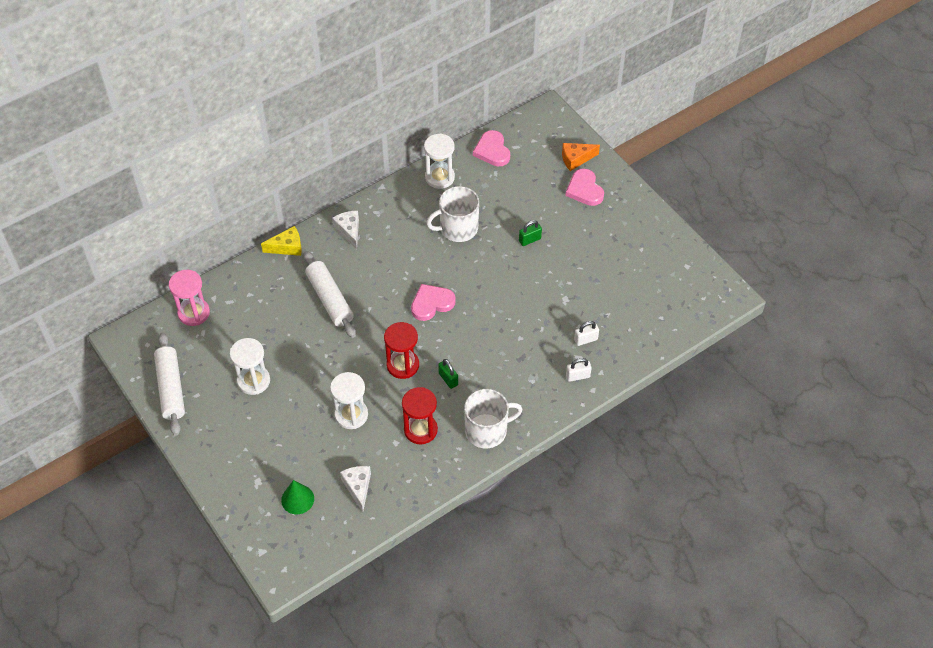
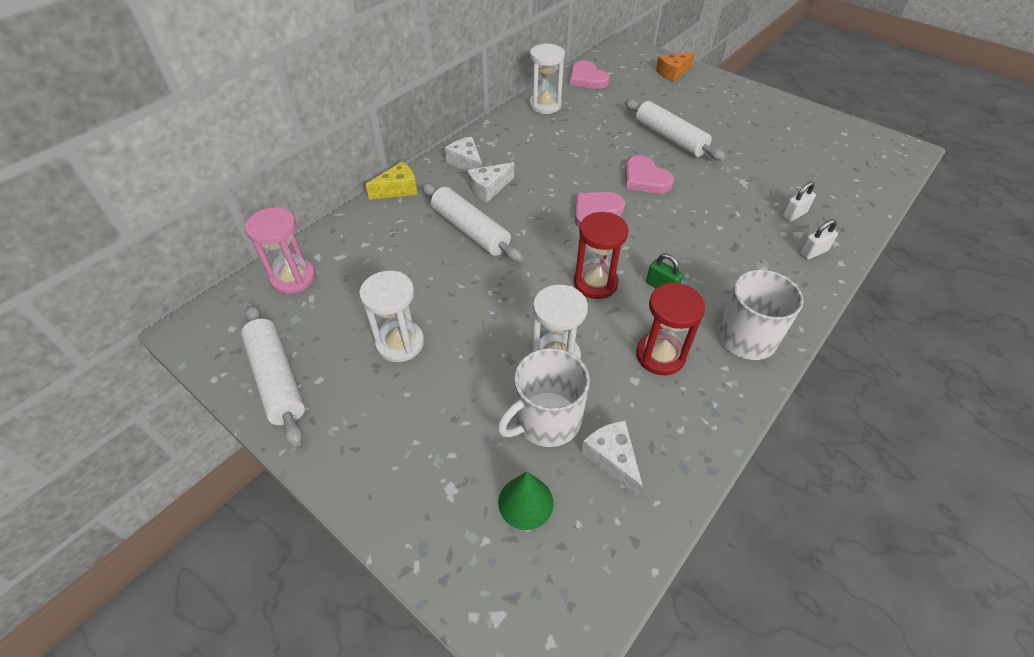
camera: 15 degrees left, 5 degrees down
white mug [426,186,479,242] -> white mug moved to [498,348,590,447]
green padlock [519,220,542,246] -> white rolling pin [625,99,726,161]
pink heart [565,168,604,206] -> pink heart moved to [625,156,674,193]
none -> white cheese [467,162,514,202]

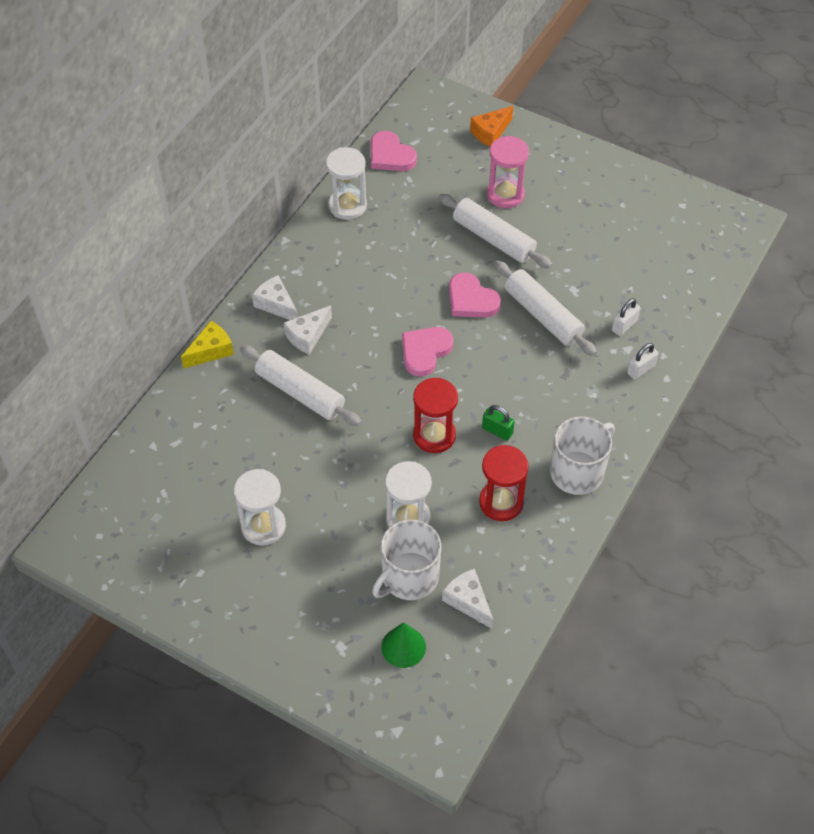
camera: 10 degrees left, 5 degrees up
white rolling pin [241,305,305,447] -> white rolling pin moved to [494,261,597,356]
pink hourglass [245,207,316,294] -> pink hourglass moved to [487,136,529,208]

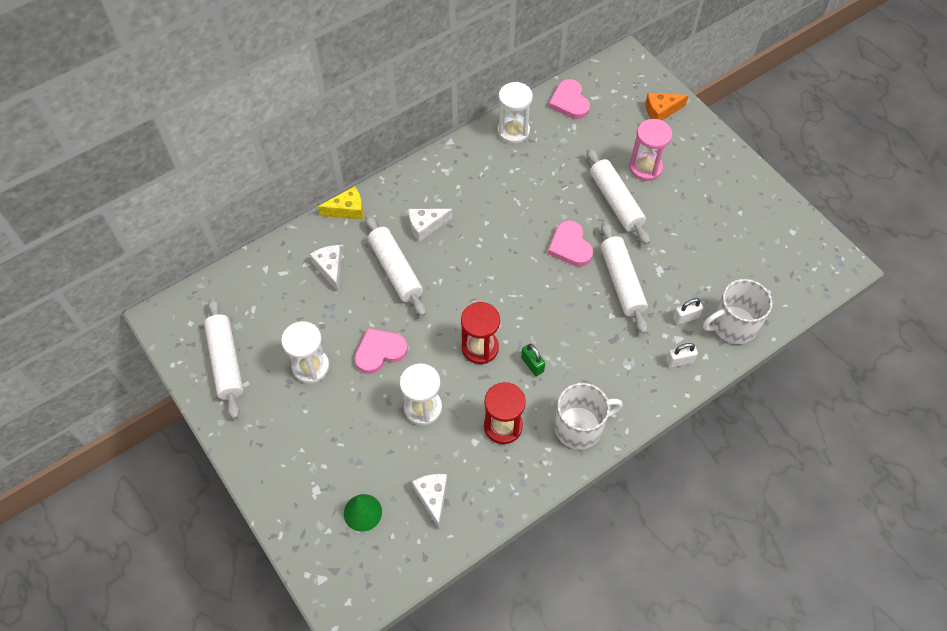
camera: 25 degrees right, 5 degrees up
white cheese [252,275,298,320] -> white cheese moved to [310,245,342,292]
white mug [372,520,441,600] -> white mug moved to [703,279,772,344]
pink heart [402,327,453,376] -> pink heart moved to [354,328,408,374]
none -> white rolling pin [204,298,244,419]

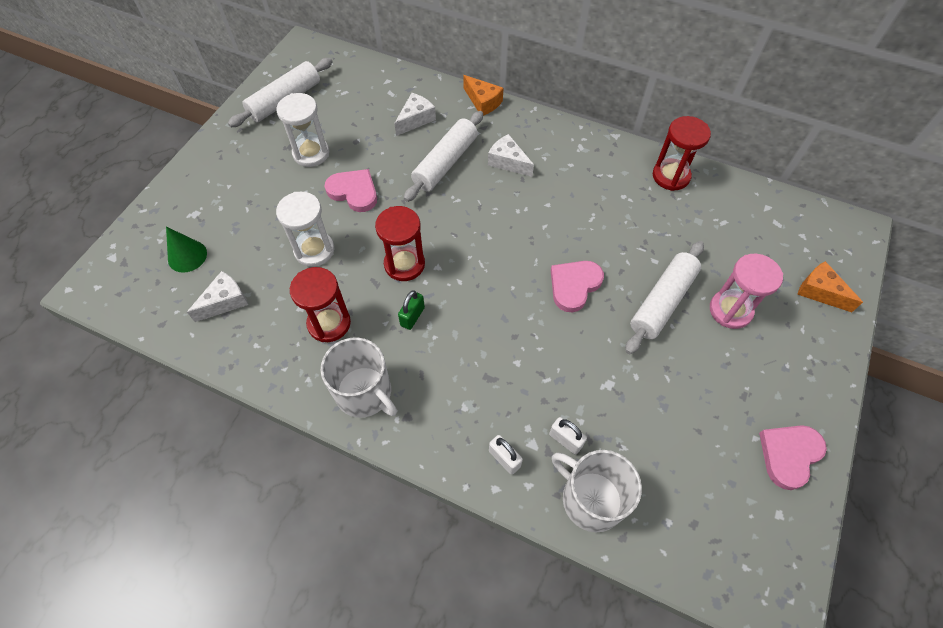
camera: 60 degrees right, 0 degrees up
yellow cheese [318,186,363,220] -> orange cheese [463,75,503,116]
white hourglass [497,82,533,144] -> red hourglass [653,116,711,191]
pink heart [549,79,590,119] -> pink heart moved to [759,425,827,490]
white rolling pin [600,222,648,334] -> none

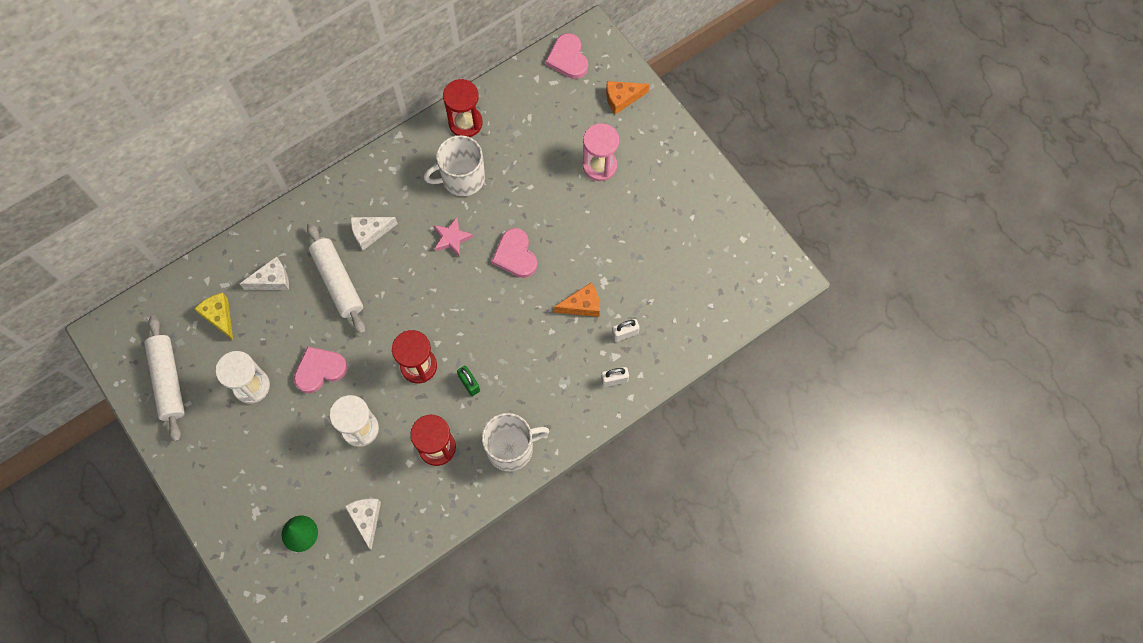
camera: 60 degrees left, 10 degrees up
white cheese [394,93,436,136] -> white cheese turned 90 degrees clockwise [240,256,289,290]
orange cheese [463,75,503,116] -> orange cheese moved to [554,282,600,317]
white mug [552,450,642,532] -> white mug moved to [424,135,485,196]
white rolling pin [625,241,704,354] -> none
pink heart [759,425,827,490] -> pink heart moved to [546,33,588,79]
none -> yellow cheese [195,293,233,340]
none -> pink star [434,217,473,257]

